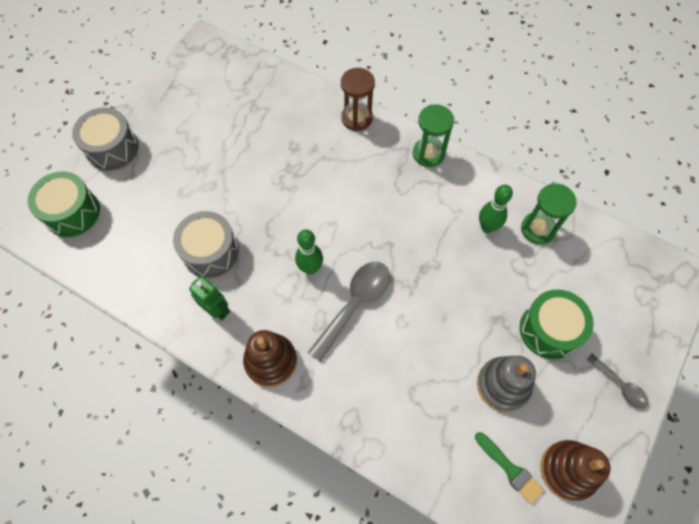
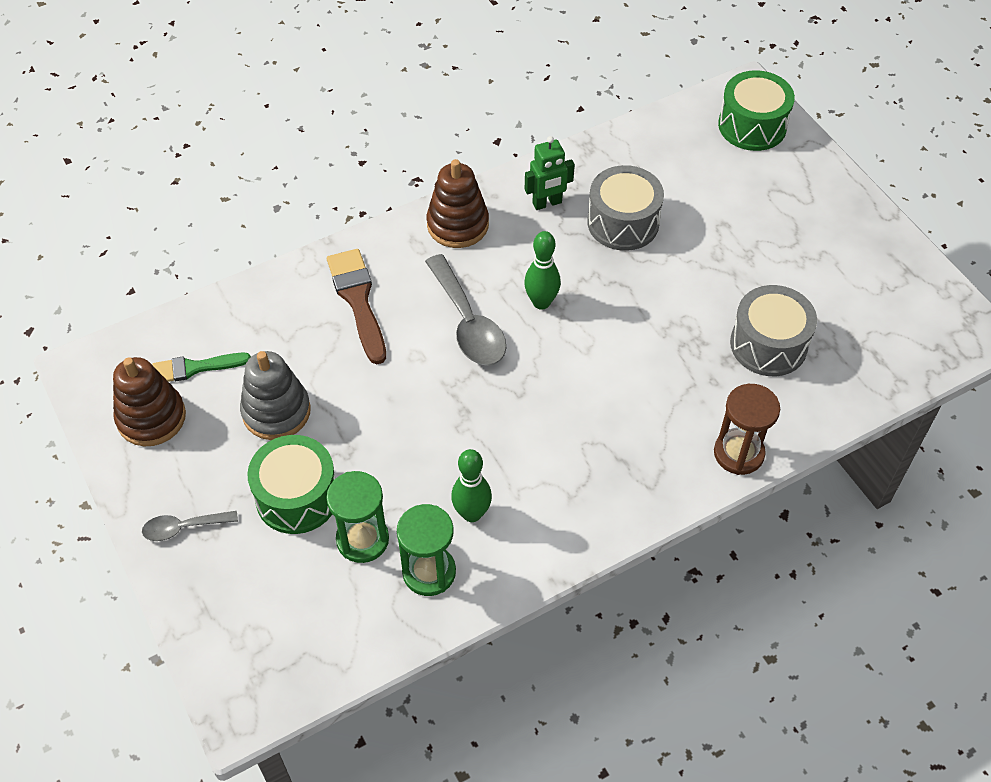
camera: 120 degrees right, 10 degrees down
grey drum [72,107,139,171] -> grey drum moved to [730,285,817,376]
green hourglass [413,104,454,167] -> green hourglass moved to [326,471,389,563]
none -> brown brush [327,249,386,364]

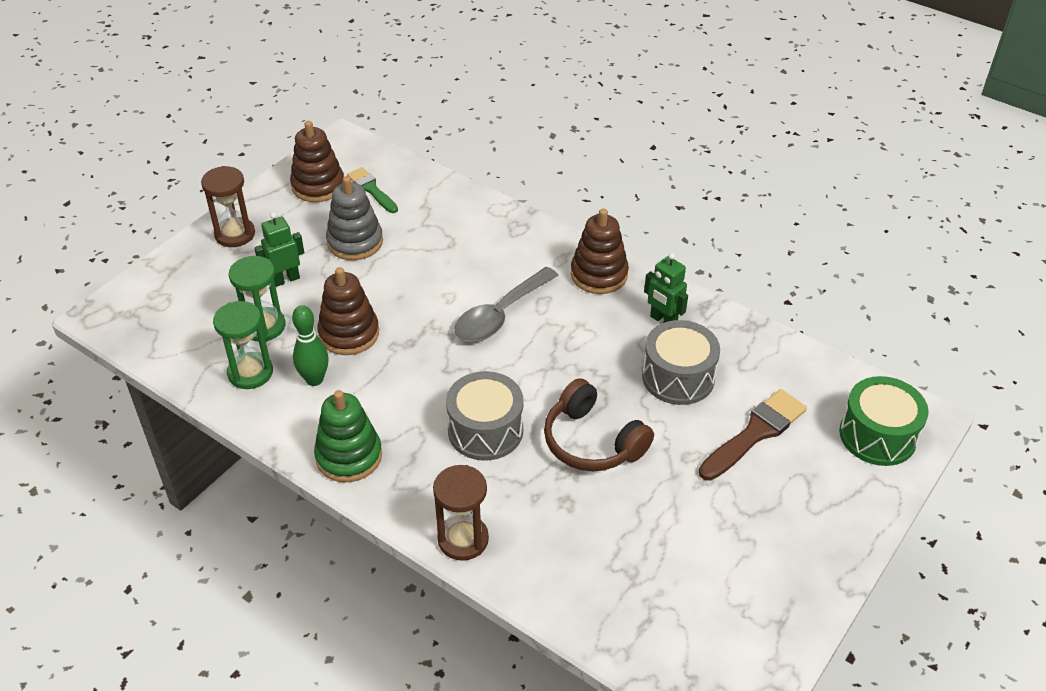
camera: 65 degrees right, 10 degrees down
grey spoon [142,511,238,541] -> brown hourglass [201,166,255,247]
green drum [247,435,336,534] -> green robot [254,212,304,287]
brown brush [327,249,386,364] -> brown brush moved to [699,389,807,481]
green bowling pin [524,231,561,310] -> none
grey drum [730,285,817,376] -> grey drum moved to [446,371,523,461]
none -> green stacking toy [314,390,382,482]
none -> brown stacking toy [317,267,379,355]
none -> brown headphones [544,378,654,471]

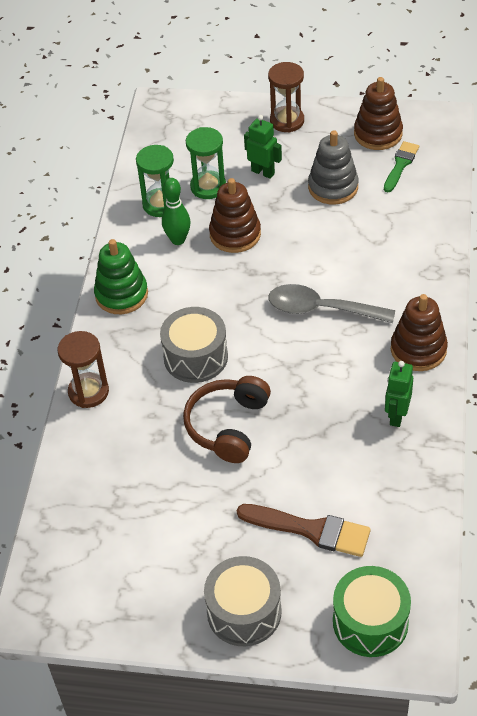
camera: 65 degrees right, 5 degrees up
grey drum [642,320,720,405] -> grey drum moved to [204,556,282,646]

